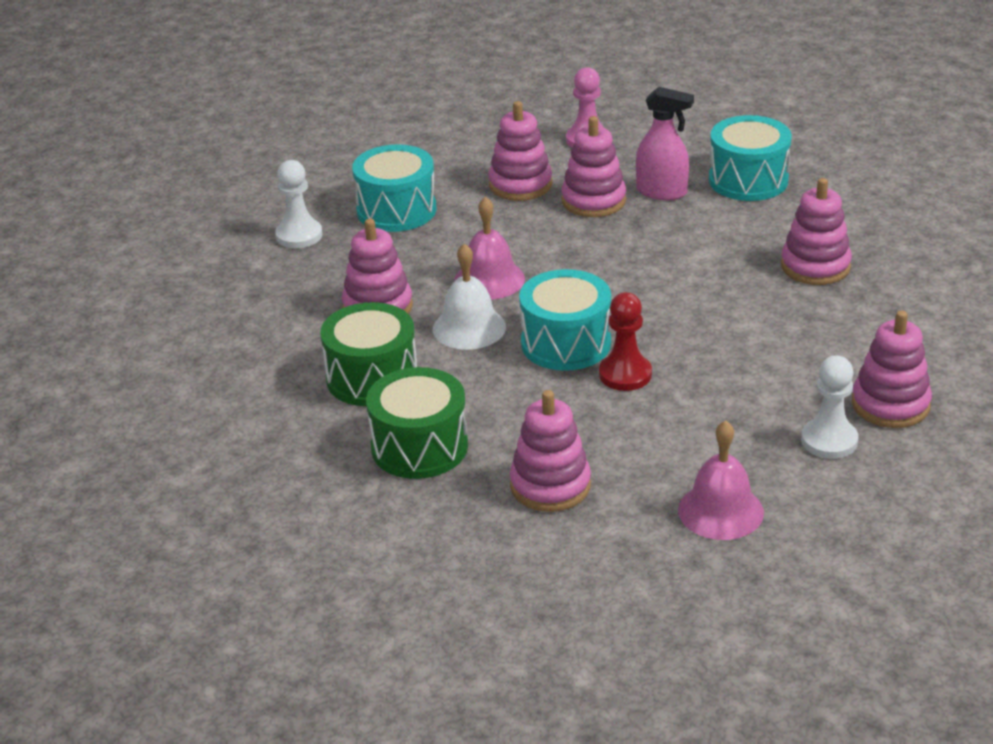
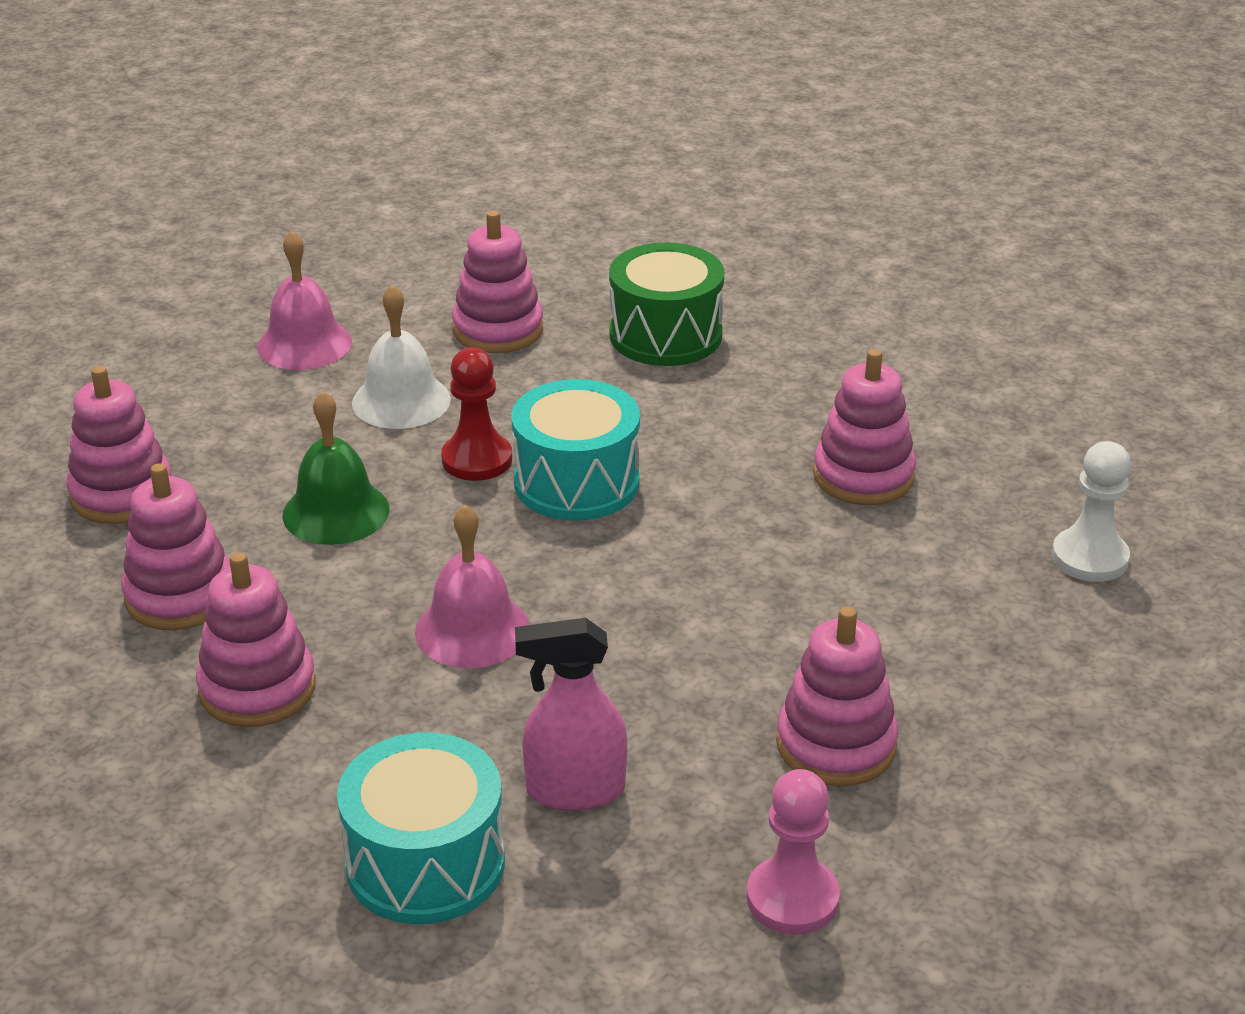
camera: 155 degrees right, 0 degrees up
green drum [320,302,417,406] -> none
turquoise drum [352,144,436,232] -> none
white bell [433,243,506,350] -> white bell moved to [352,285,451,429]
pink bell [454,197,525,300] -> pink bell moved to [415,505,530,668]
pink stacking toy [561,116,626,217] -> pink stacking toy moved to [121,463,230,630]
white pawn [801,356,859,459] -> none
none -> green bell [282,391,389,545]

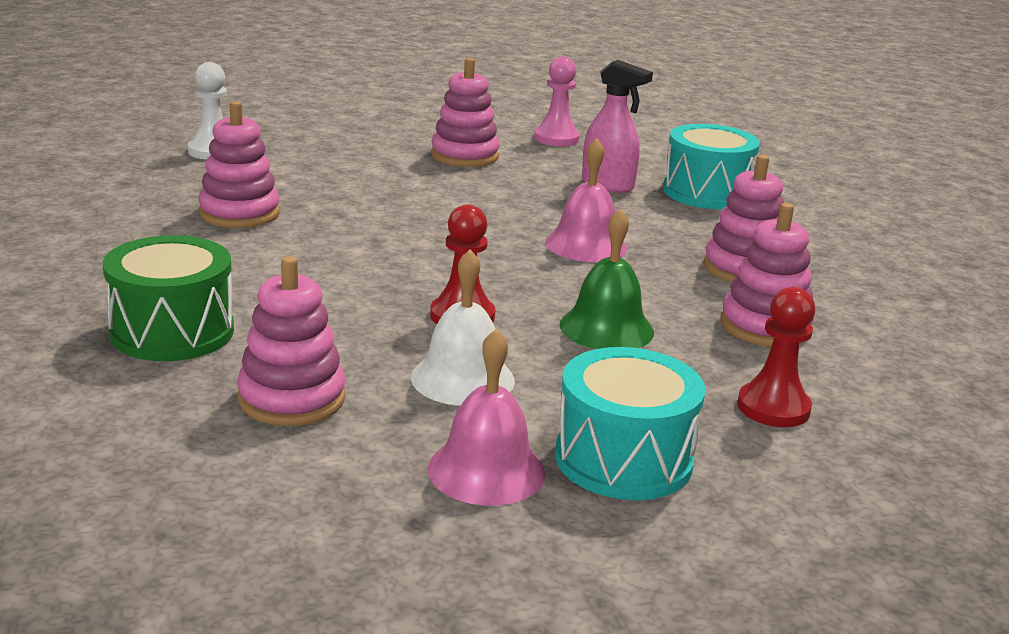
camera: 145 degrees left, 10 degrees down
pink stacking toy [66,366,171,524] -> red pawn [737,287,815,427]
turquoise drum [512,379,640,521] -> turquoise drum moved to [555,347,705,500]

